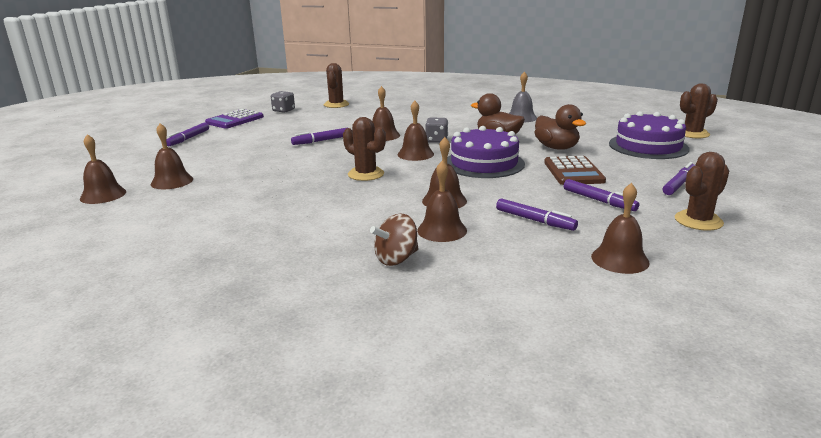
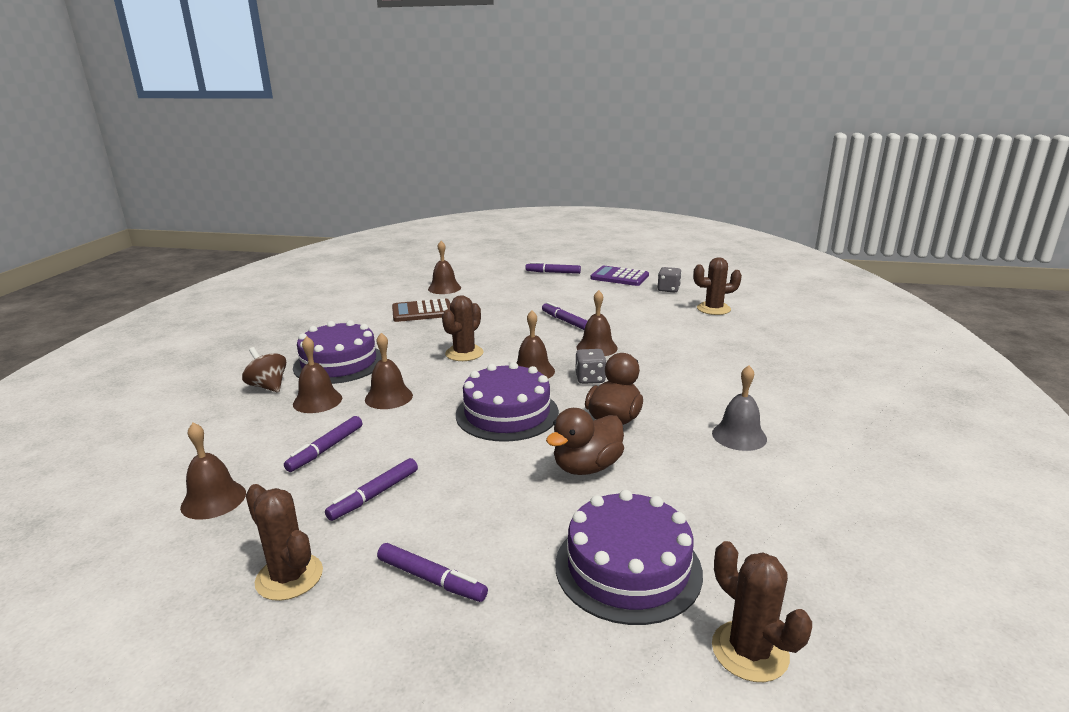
camera: 80 degrees right, 0 degrees up
brown bell [80,134,126,204] -> none
brown calculator [544,156,606,185] -> brown calculator moved to [392,299,450,322]
none -> purple cake [293,320,382,384]

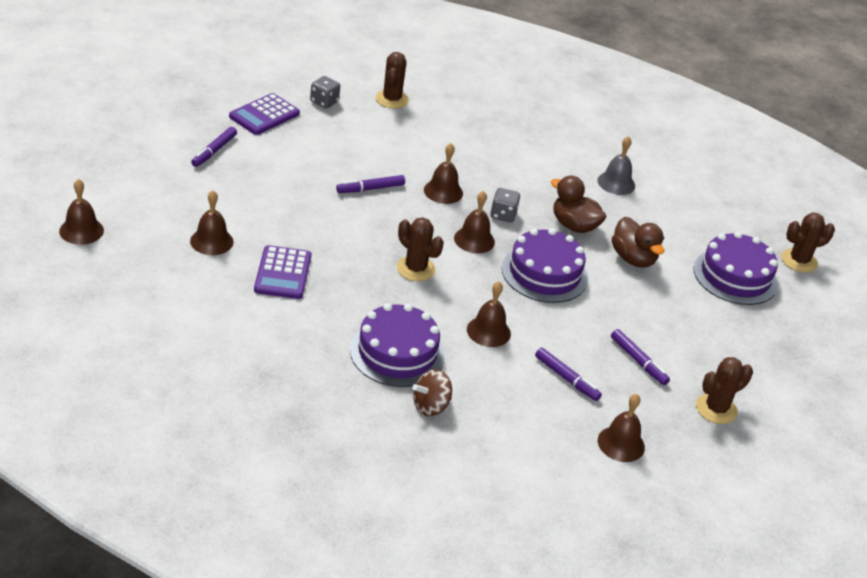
camera: 80 degrees left, 15 degrees up
brown bell [293,336,342,413] -> brown bell moved to [59,179,104,245]
purple marker [377,543,488,602] -> none
brown calculator [392,299,450,322] -> purple calculator [254,245,311,299]

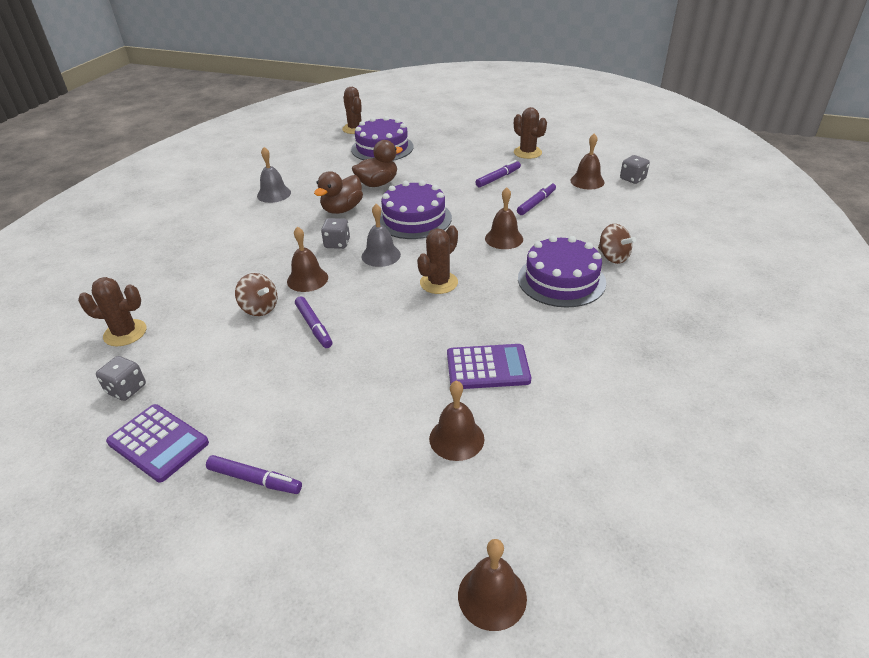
camera: 90 degrees left, 0 degrees up
brown bell [454,191,495,253] -> grey bell [362,204,401,267]
none -> brown spinning top [235,273,277,316]
none -> grey dice [620,155,650,184]

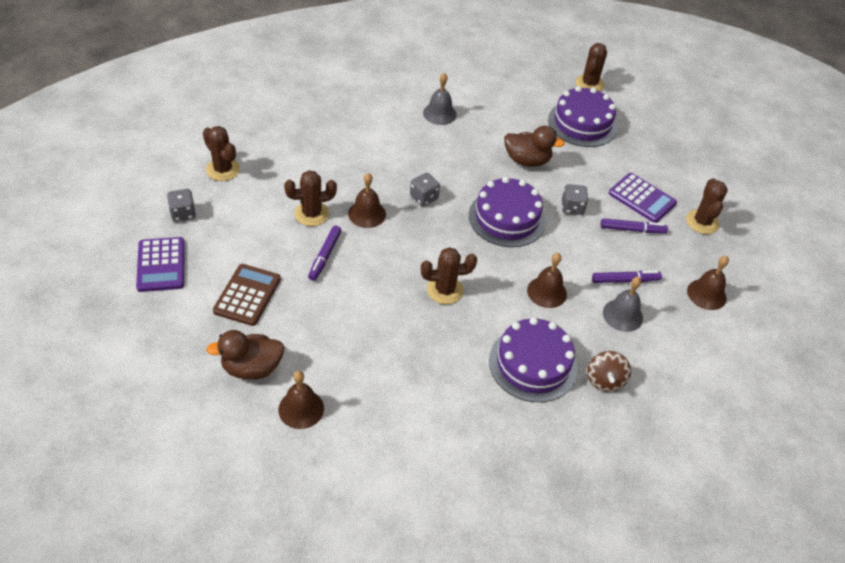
camera: 40 degrees right, 10 degrees up
purple marker [206,455,302,494] -> none
brown spinning top [235,273,277,316] -> brown cactus [284,170,337,226]
brown duck [314,171,363,214] -> brown duck moved to [206,330,285,380]
grey bell [362,204,401,267] -> grey bell moved to [603,277,643,332]
purple calculator [447,344,531,389] -> purple calculator moved to [609,173,677,223]
brown bell [458,539,527,631] -> none
grey dice [620,155,650,184] -> grey dice moved to [562,184,588,215]
none -> brown calculator [213,264,281,326]

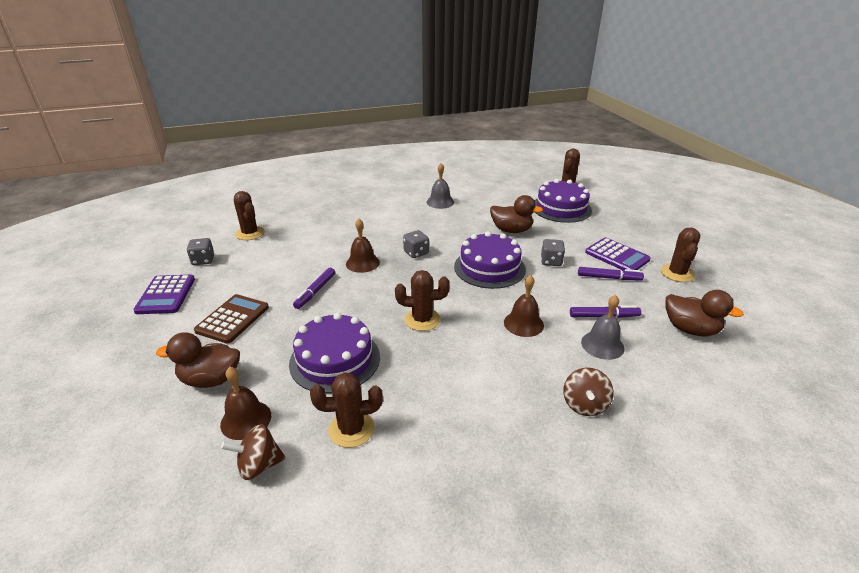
camera: 10 degrees right, 15 degrees down
brown cactus [284,170,337,226] -> brown cactus moved to [310,373,383,448]
purple cake [489,317,578,402] -> purple cake moved to [289,313,380,394]
brown bell [687,256,729,310] -> brown duck [666,290,744,336]
none -> brown spinning top [221,424,286,480]

